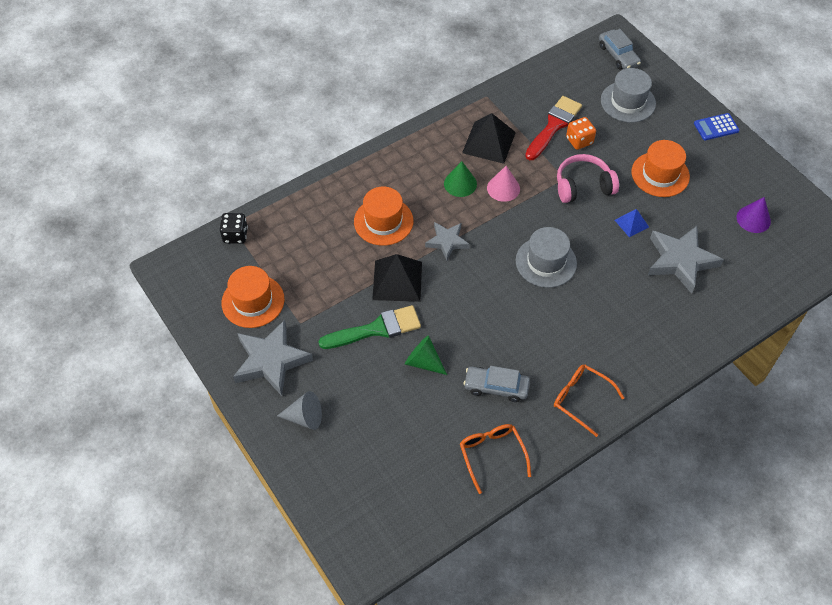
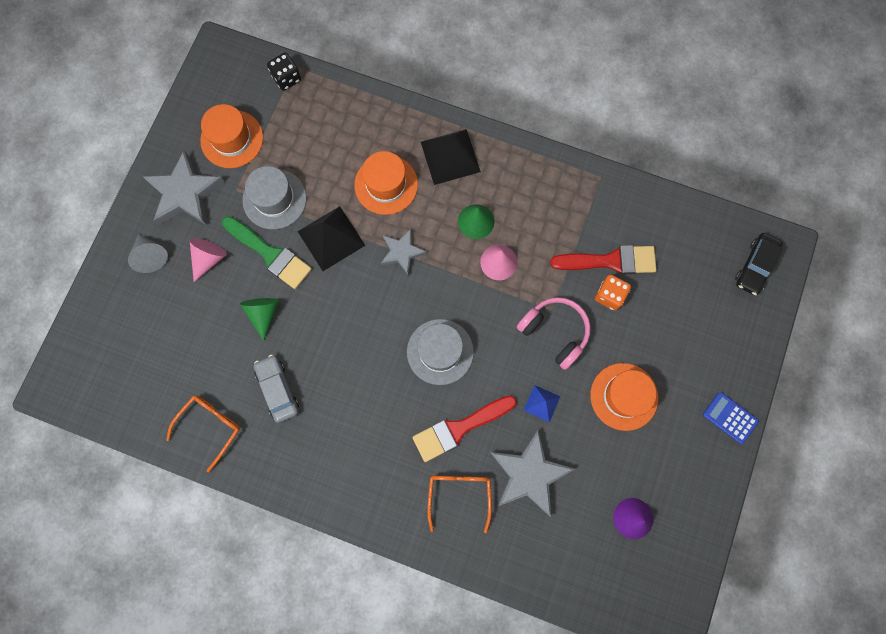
camera: 55 degrees right, 20 degrees up
black pyramid [462,113,516,164] -> black pyramid moved to [421,129,481,185]
orange glasses [554,365,624,437] -> orange glasses moved to [427,476,492,533]
grey car [599,29,641,70] -> black car [735,233,783,295]
grey hat [601,68,656,123] -> grey hat moved to [242,166,307,229]
none -> pink cone [190,238,227,282]
none -> red brush [412,395,517,462]

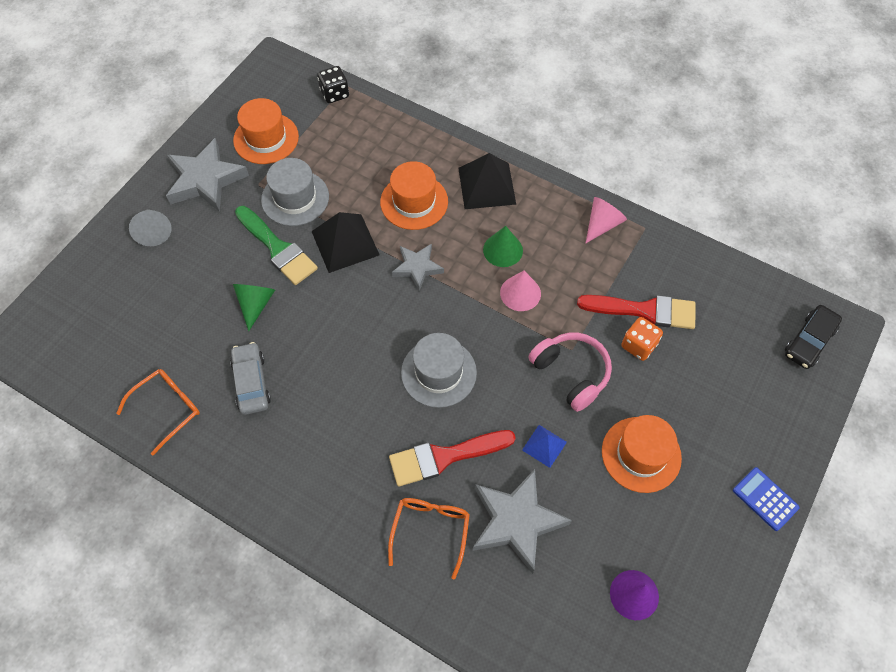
camera: 10 degrees right, 15 degrees down
pink cone [190,238,227,282] -> pink cone moved to [586,197,627,243]

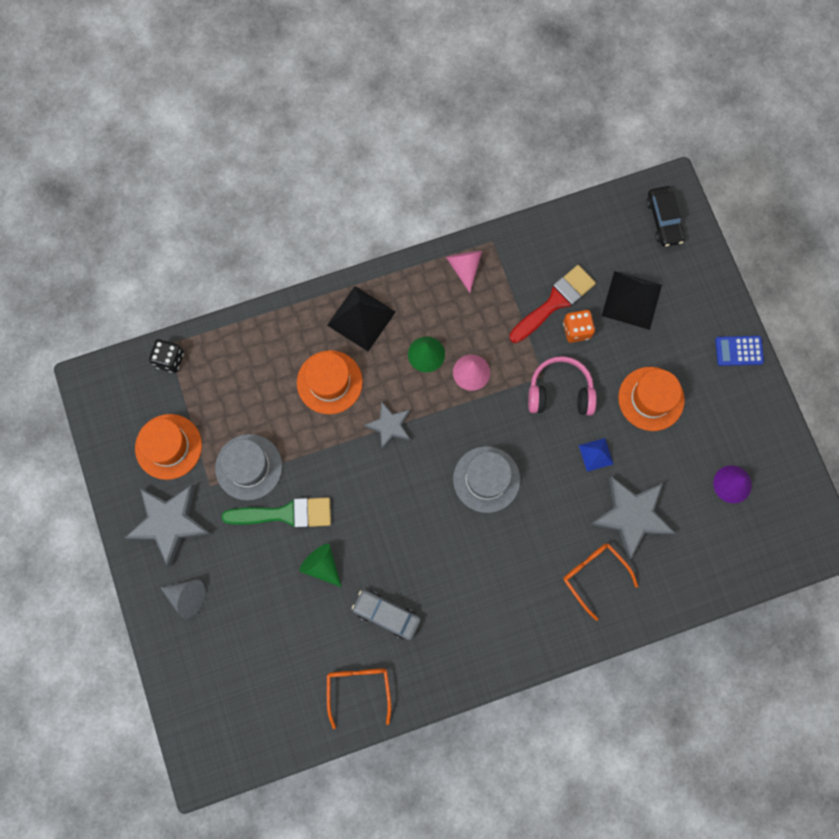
camera: 50 degrees left, 15 degrees up
black pyramid [311,212,380,273] -> black pyramid moved to [602,271,662,330]
red brush [389,430,516,487] -> none

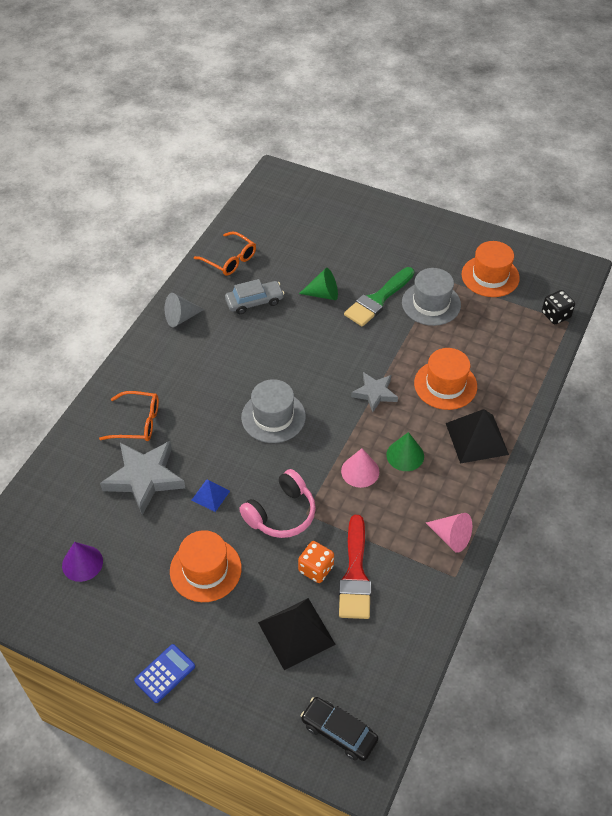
camera: 135 degrees right, 25 degrees down
grey star [125,485,211,567] -> none
grey cone [160,580,205,619] -> grey cone moved to [165,293,205,327]

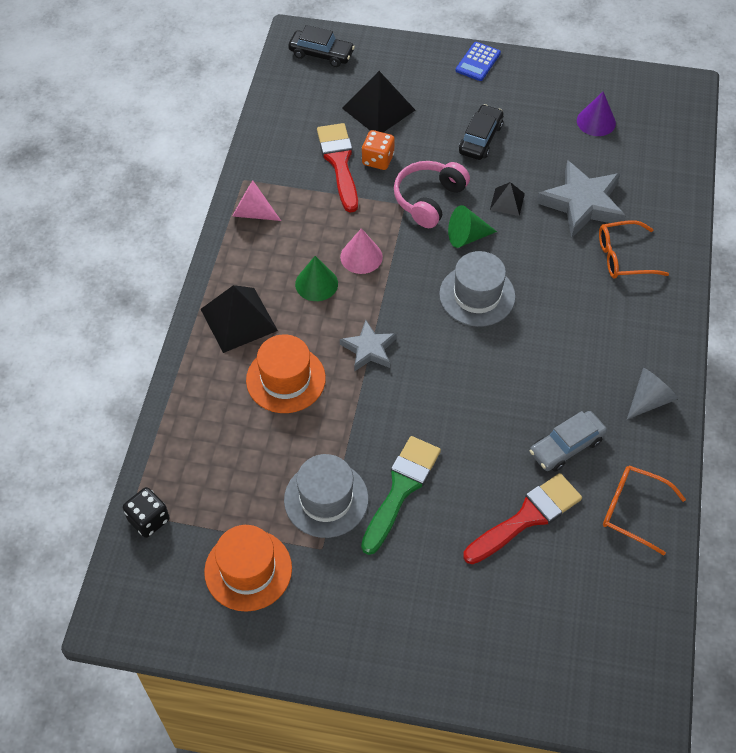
camera: 165 degrees right, 5 degrees up
orange hat [170,530,242,602] -> black car [459,104,503,160]
blue pyramid [192,479,230,512] -> black pyramid [490,182,525,216]
green cone [299,268,338,300] -> green cone moved to [448,205,497,248]
none -> red brush [463,473,582,564]

